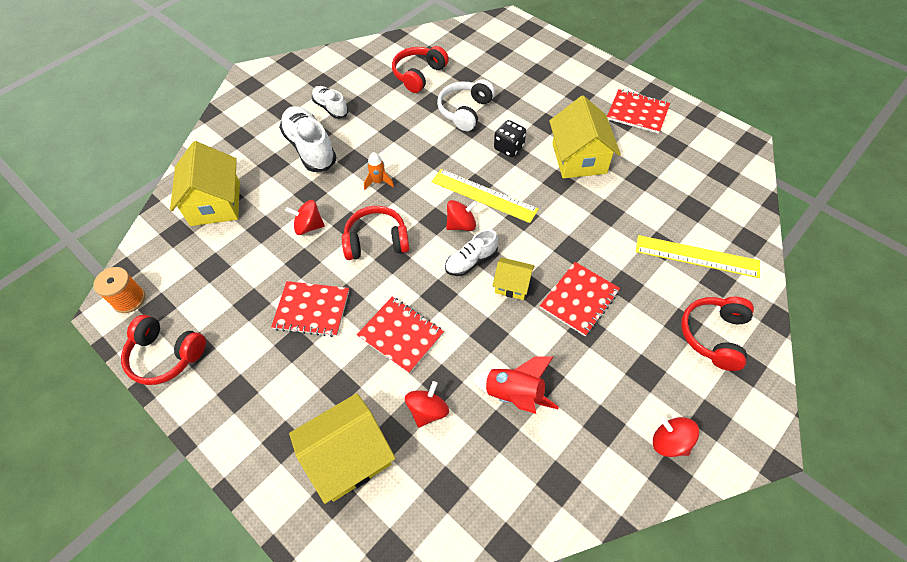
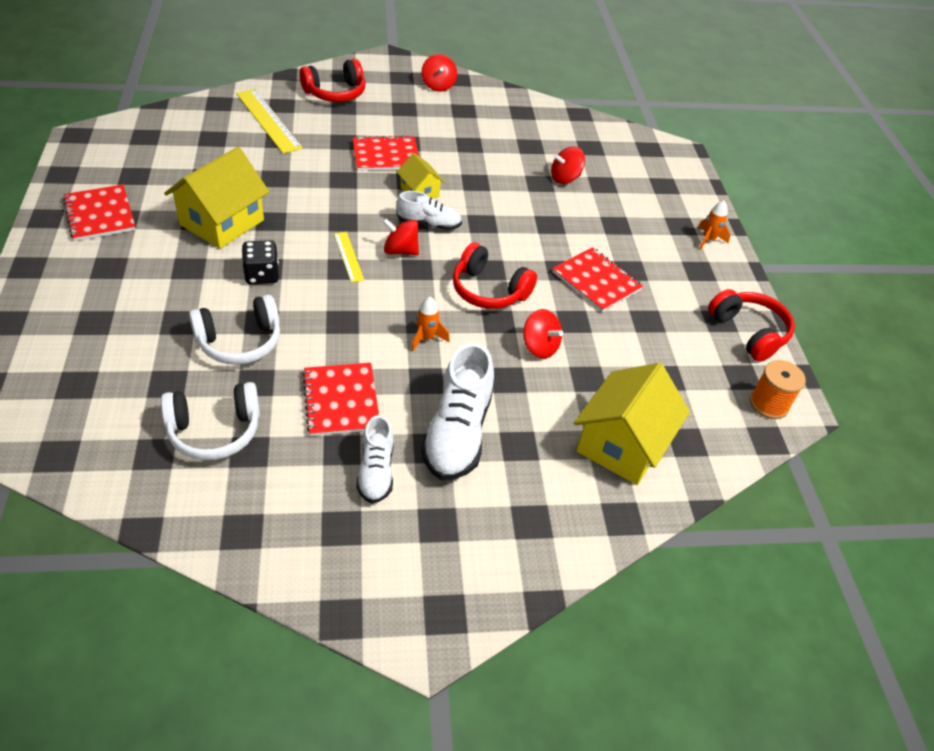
camera: 145 degrees left, 10 degrees down
yellow house [289,393,396,504] -> none
red notebook [357,297,444,374] -> red notebook moved to [302,363,379,436]
red headphones [392,46,449,93] -> white headphones [161,382,260,460]
yellow ruler [432,169,539,223] -> yellow ruler [334,232,364,282], size x0.55
red rocket [472,356,559,414] -> none
none -> orange rocket [698,200,730,250]

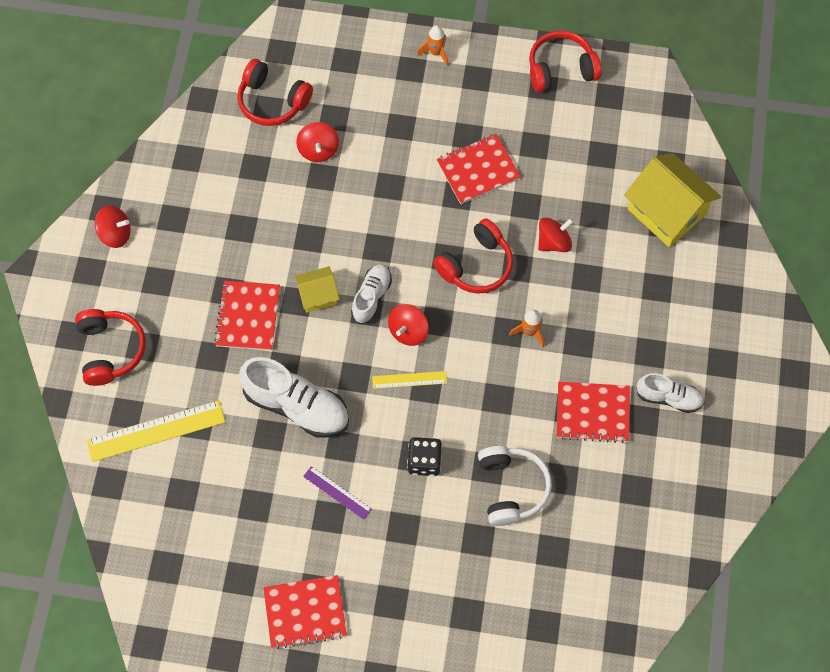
camera: 70 degrees left, 20 degrees up
white headphones [161,382,260,460] -> none
yellow house [164,147,269,249] -> purple ruler [303,466,372,520]
white shoe [421,342,494,480] -> white shoe moved to [239,357,349,437]
orange spool [750,360,806,419] -> none
none -> red headphones [237,59,313,126]

